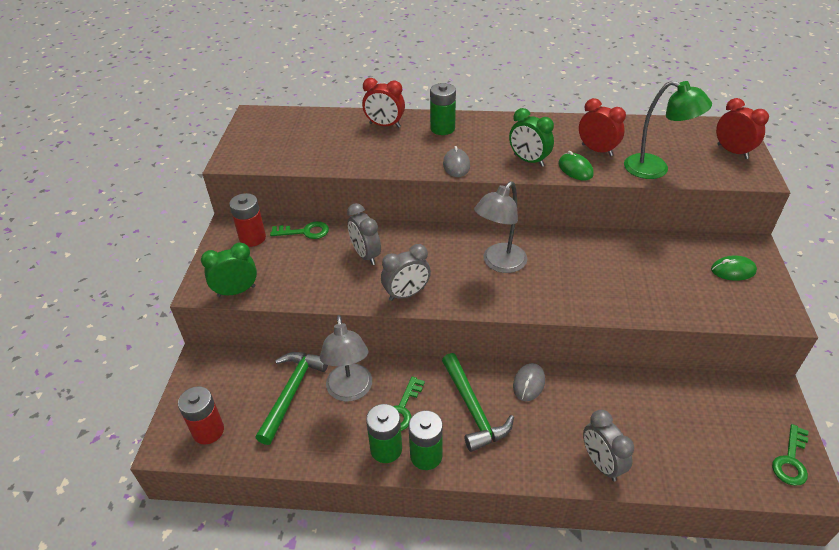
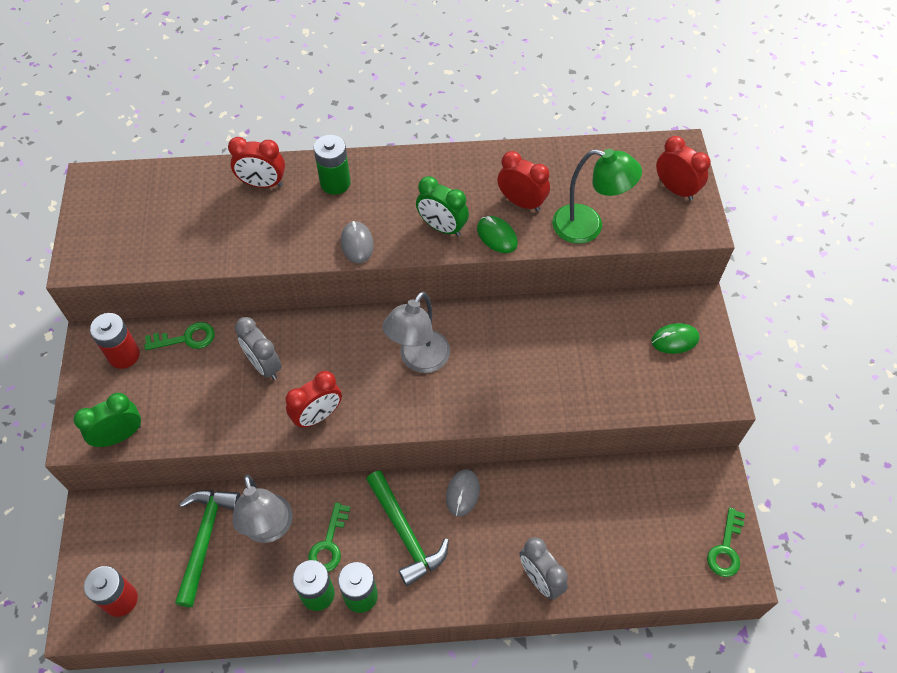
camera: 10 degrees left, 15 degrees up
grey clock [381,244,431,301] -> red clock [285,371,342,428]

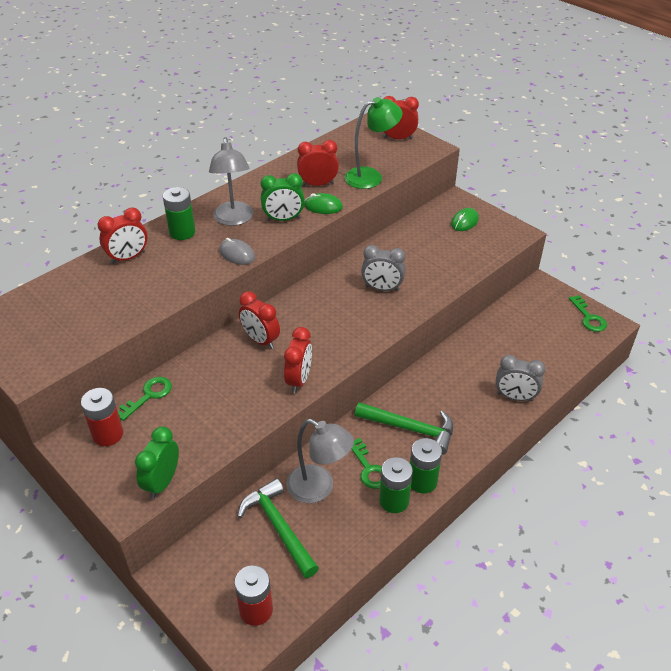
camera: 40 degrees left, 15 degrees down
grey clock [235,317,282,380] -> grey clock moved to [361,245,406,291]
grey lamp [382,291,450,373] -> grey lamp moved to [209,137,253,226]
grey mouse [446,469,480,517] -> none
none -> red clock [239,291,280,349]

